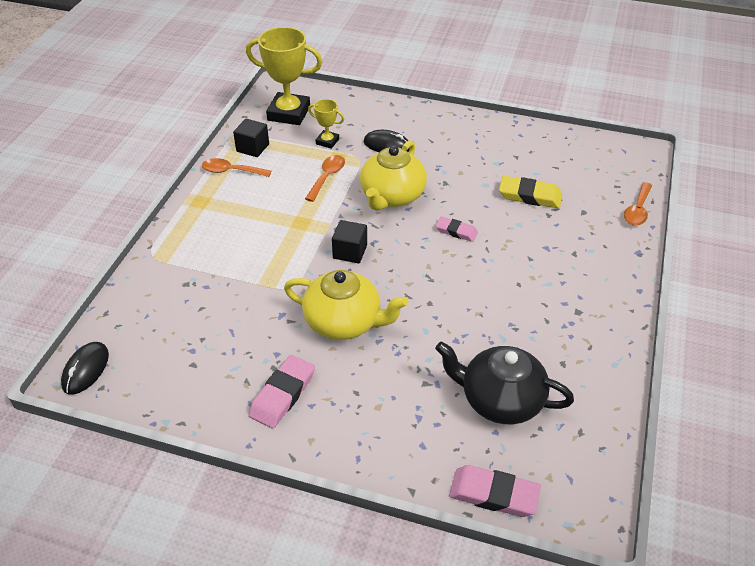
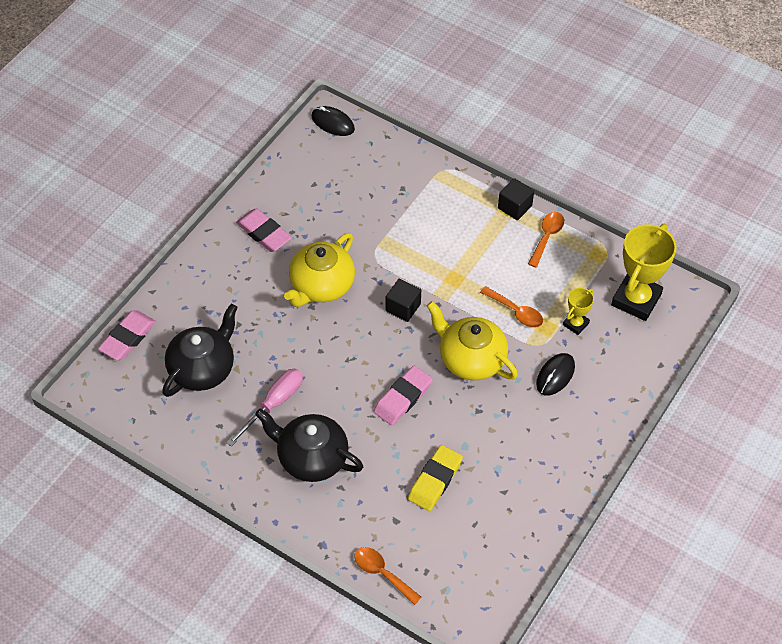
camera: 105 degrees right, 10 degrees up
black cube [233,119,269,157] -> black cube moved to [498,178,534,220]
pink eraser [436,216,478,242] -> pink eraser [373,366,433,426], size x1.59
none -> pink screwdriver [227,369,303,446]
none -> black teapot [255,409,363,482]

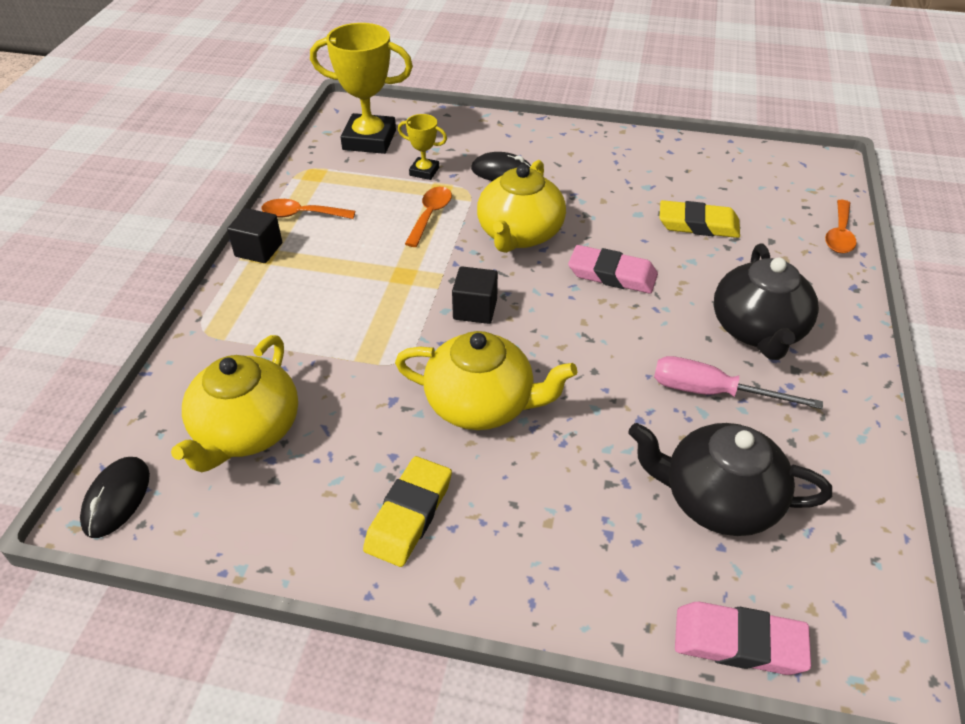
camera: 110 degrees left, 10 degrees down
pink eraser [236,208,292,252] -> yellow eraser [363,456,452,567]
none -> yellow teapot [171,335,298,472]

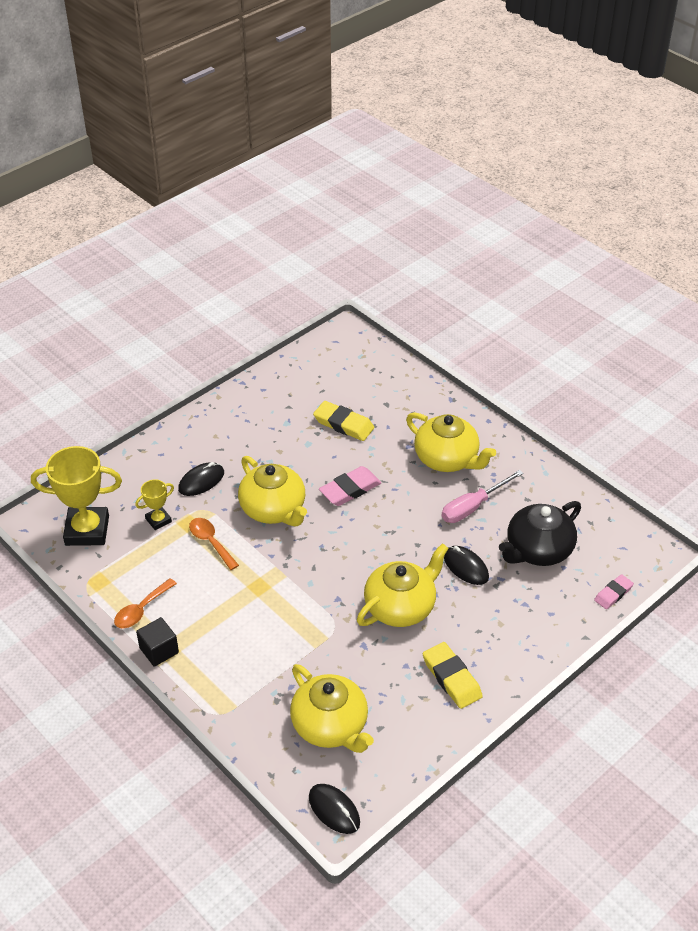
camera: 55 degrees left, 0 degrees up
yellow trophy [310,23,413,154] -> yellow trophy turned 45 degrees clockwise [31,446,122,546]
black cube [452,266,498,324] -> none
yellow eraser [659,200,740,238] -> yellow eraser turned 75 degrees clockwise [313,401,374,441]
pink eraser [675,602,811,675] -> pink eraser [594,574,634,609], size x0.63
black teapot [714,243,819,360] -> yellow teapot [406,412,496,472]
orange spoon [825,200,857,253] -> none
none -> black mouse [444,546,489,585]

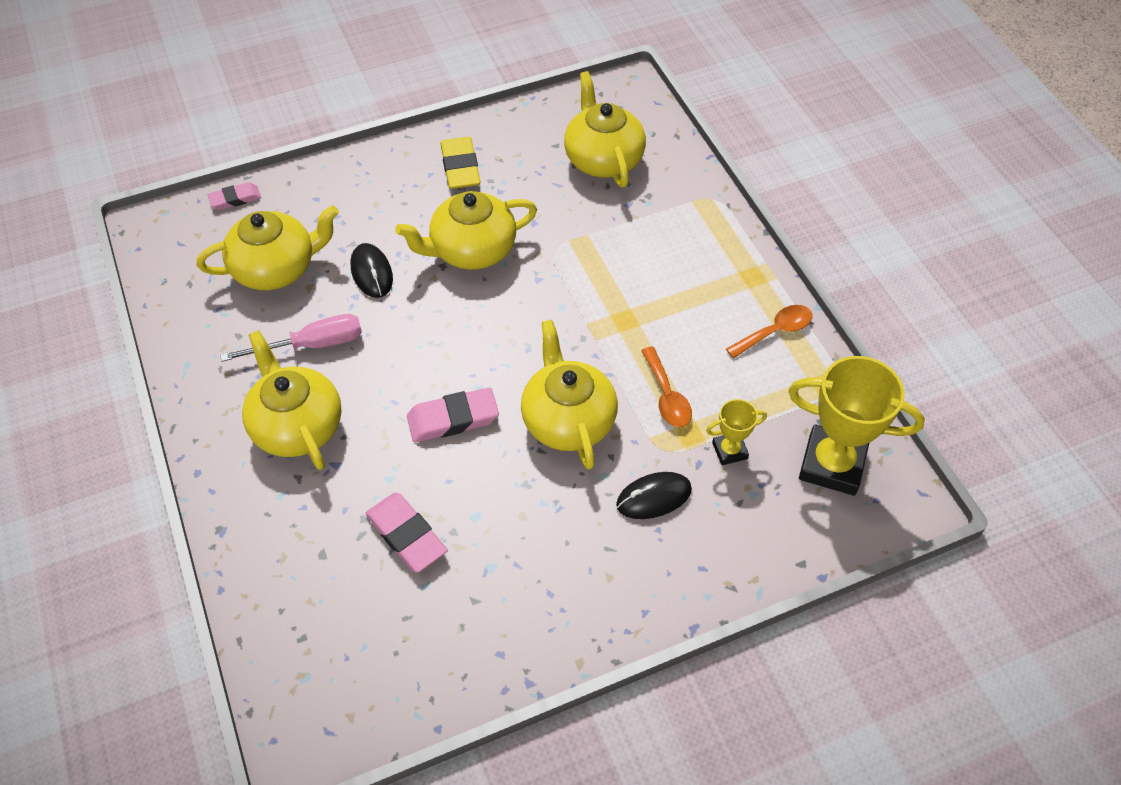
camera: 160 degrees left, 10 degrees up
black cube [136,617,179,667] -> none
black mouse [309,784,360,834] -> none
yellow eraser [313,401,374,441] -> pink eraser [365,493,448,573]
black teapot [499,501,581,566] -> yellow teapot [197,205,339,290]

